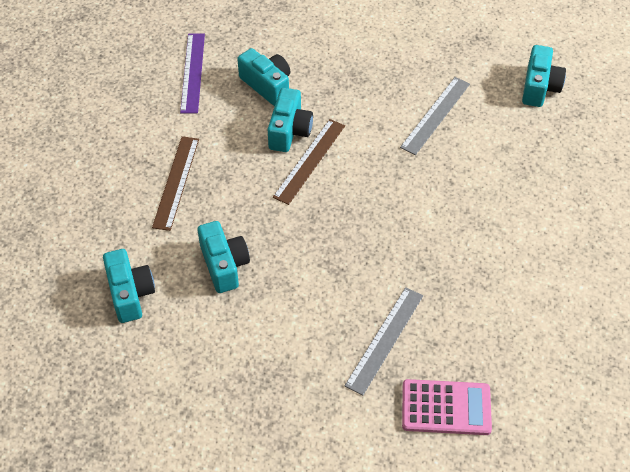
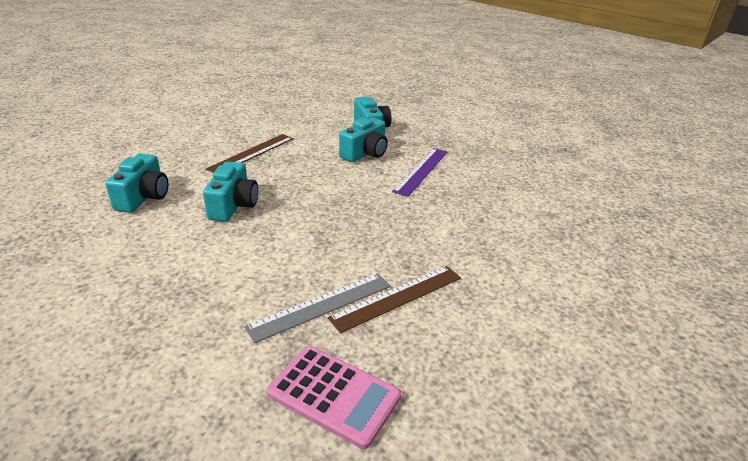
camera: 25 degrees right, 20 degrees down
purple ruler [180,34,205,113] -> purple ruler moved to [392,148,447,197]
brown ruler [273,119,345,205] -> brown ruler moved to [328,266,461,333]
grey ruler [400,77,470,155] -> none
turquoise camera [522,45,566,107] -> none

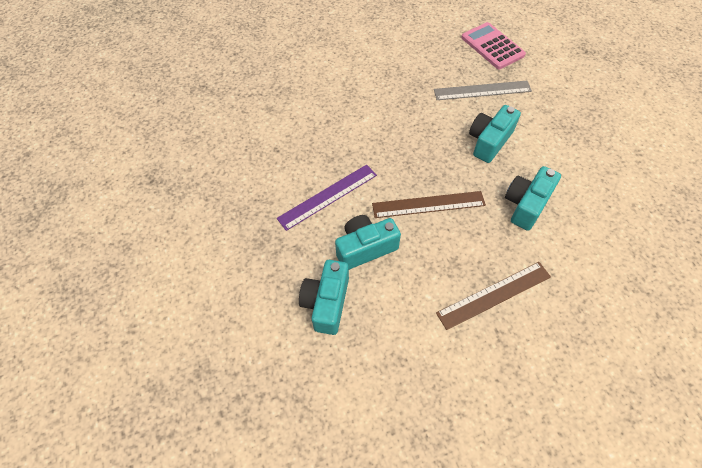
camera: 150 degrees left, 25 degrees up
turquoise camera [105,154,168,213] -> turquoise camera moved to [469,105,521,163]
brown ruler [328,266,461,333] -> brown ruler moved to [372,191,486,218]

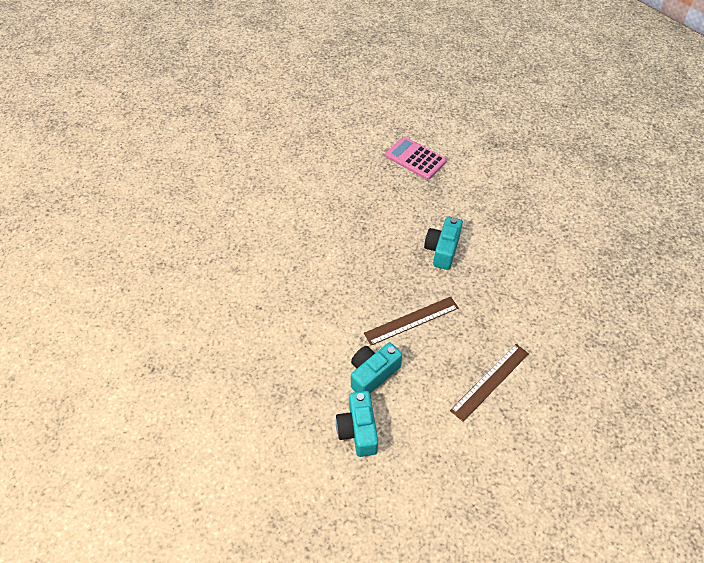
camera: 20 degrees left, 5 degrees down
purple ruler [277,164,377,231] -> none
grey ruler [434,81,532,100] -> none
turquoise camera [505,166,561,231] -> none

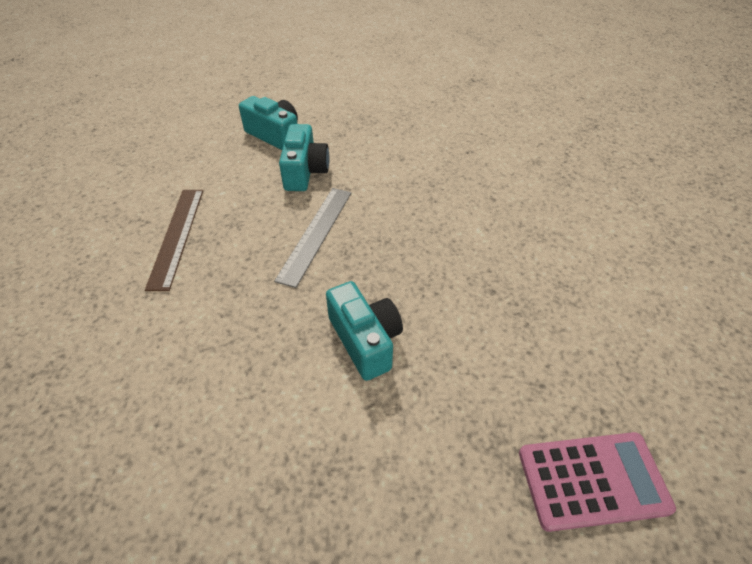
camera: 135 degrees right, 5 degrees down
brown ruler [364,297,458,345] -> grey ruler [274,188,352,288]

